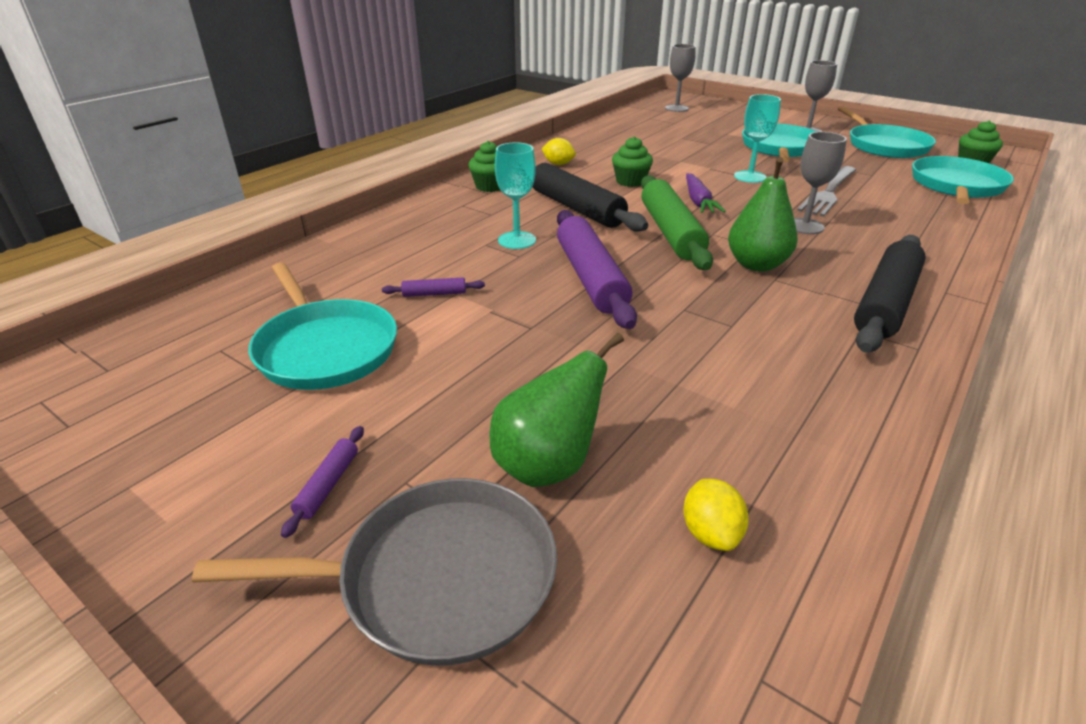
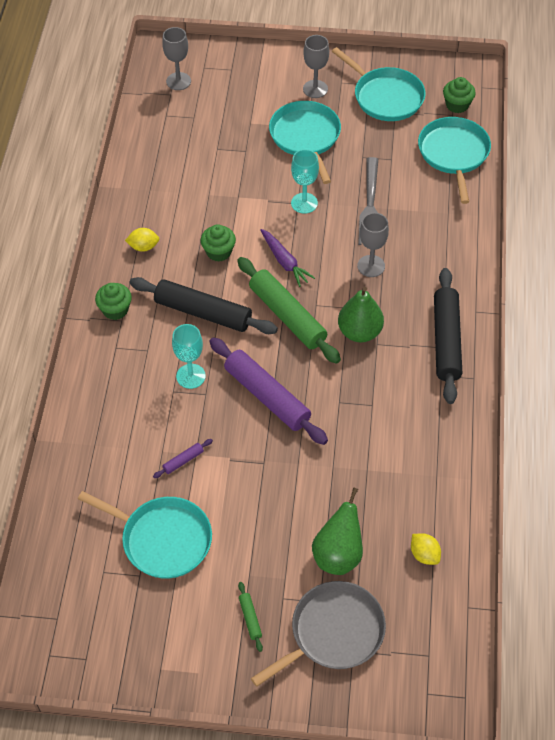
camera: 30 degrees left, 20 degrees up
purple rolling pin [281,426,364,538] -> green rolling pin [238,582,263,652]

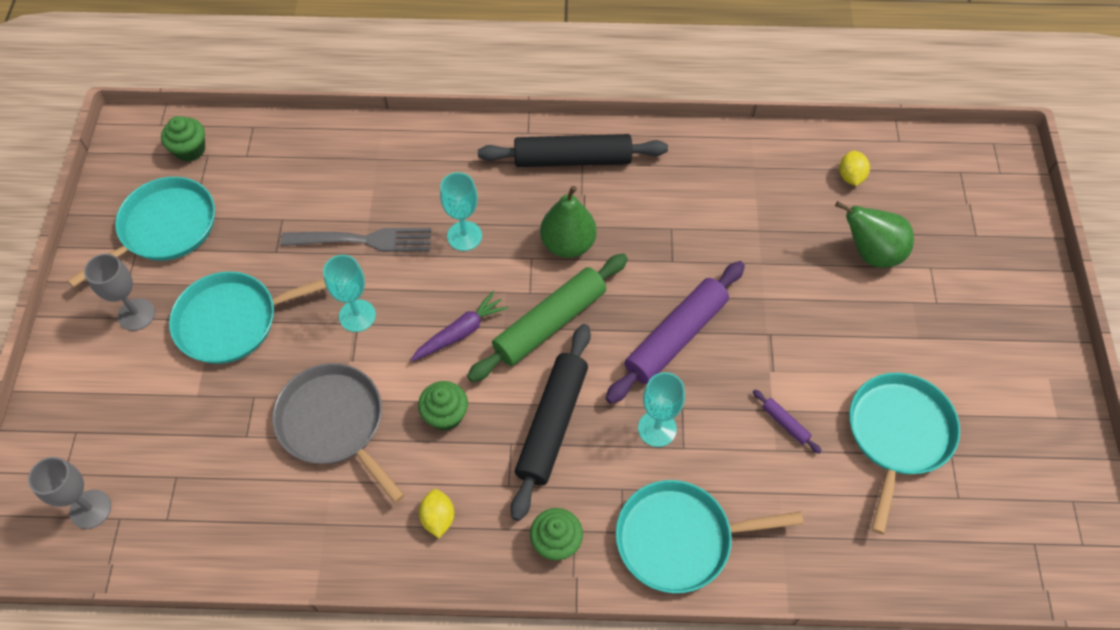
camera: 95 degrees left, 5 degrees up
green rolling pin [238,582,263,652] -> none
grey pan [251,581,386,687] -> grey pan moved to [272,363,405,503]
grey goblet [357,213,389,277] -> turquoise goblet [440,172,482,251]
yellow lemon [411,534,441,565] -> yellow lemon turned 45 degrees counterclockwise [839,151,870,186]
turquoise pan [418,117,491,204] -> turquoise pan moved to [616,480,804,593]

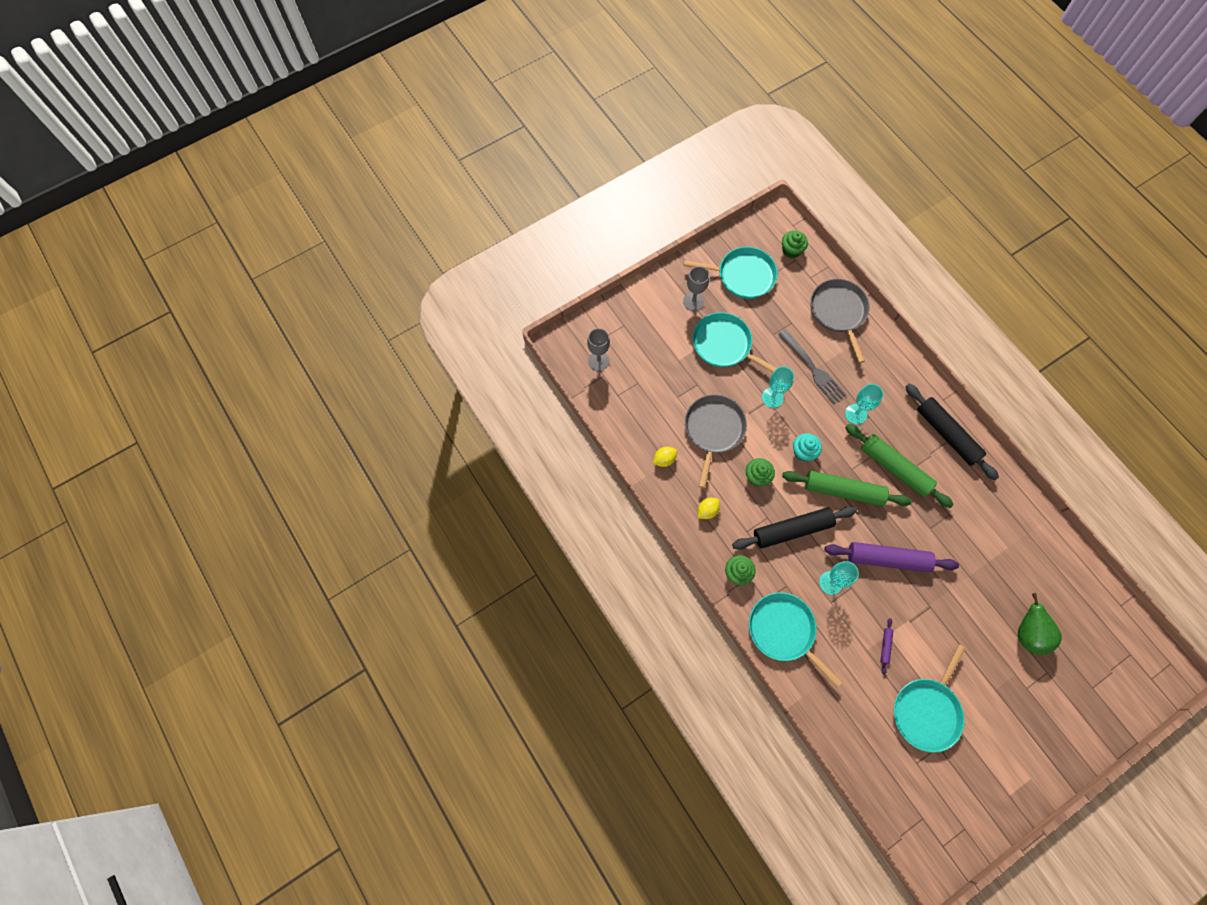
camera: 55 degrees right, 10 degrees up
purple carrot [411,291,508,361] -> turquoise cupcake [793,433,822,461]
green pear [540,186,597,258] -> green rolling pin [845,424,954,508]
yellow lemon [839,151,870,186] -> yellow lemon moved to [653,447,677,467]
turquoise pan [849,373,960,534] -> turquoise pan turned 135 degrees clockwise [894,644,966,753]
none -> grey pan [810,279,870,363]

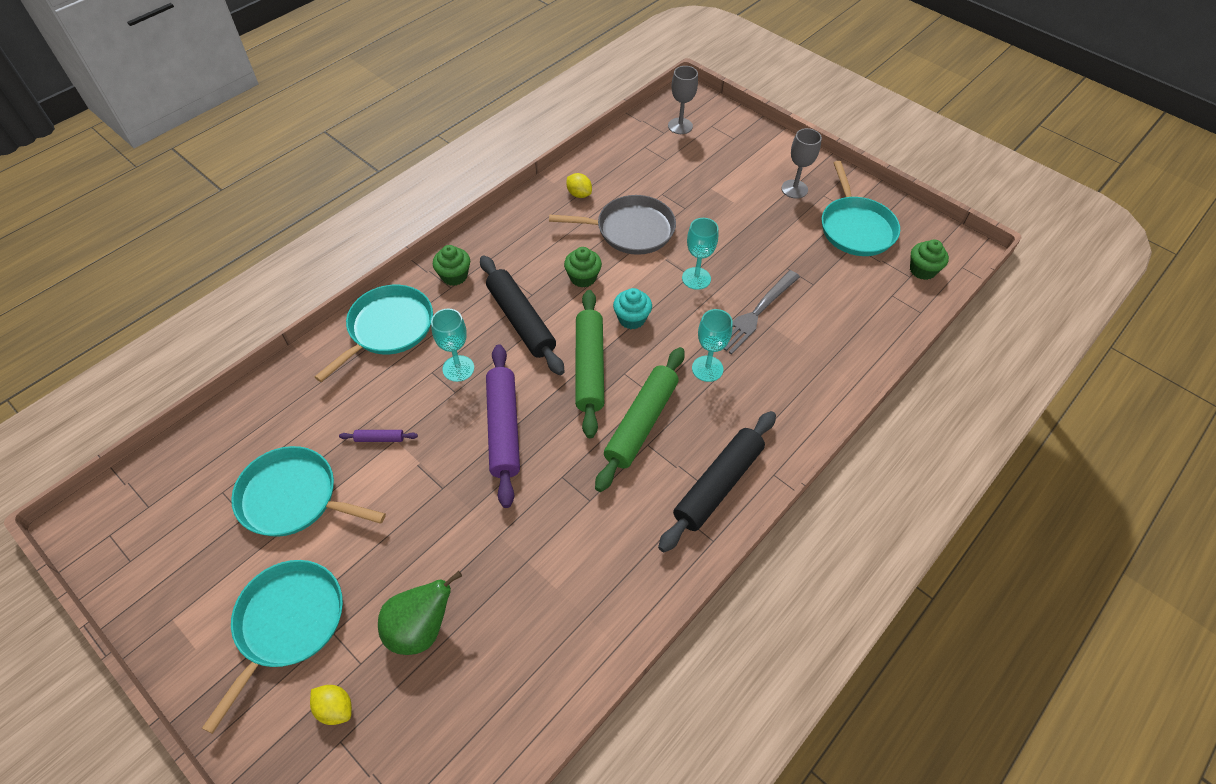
camera: 75 degrees right, 15 degrees down
turquoise pan [692,312,777,373] -> turquoise pan moved to [202,560,343,734]
yellow lemon [698,498,720,519] -> yellow lemon moved to [310,685,352,725]
grey pan [810,279,870,363] -> none

